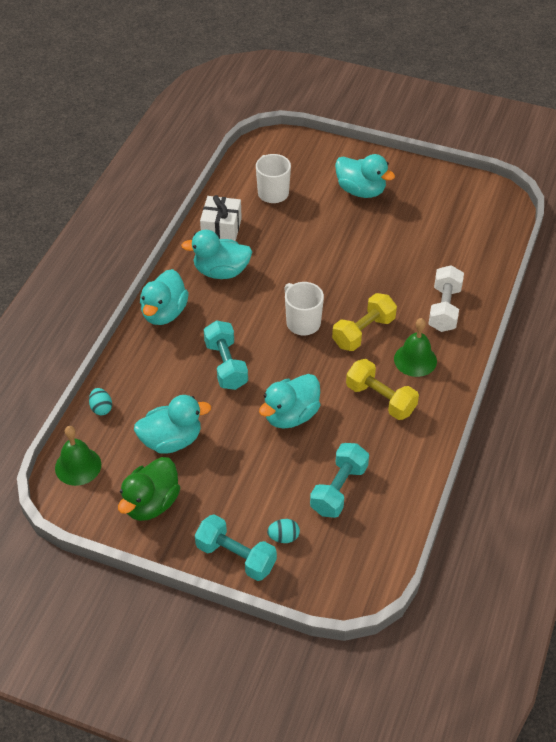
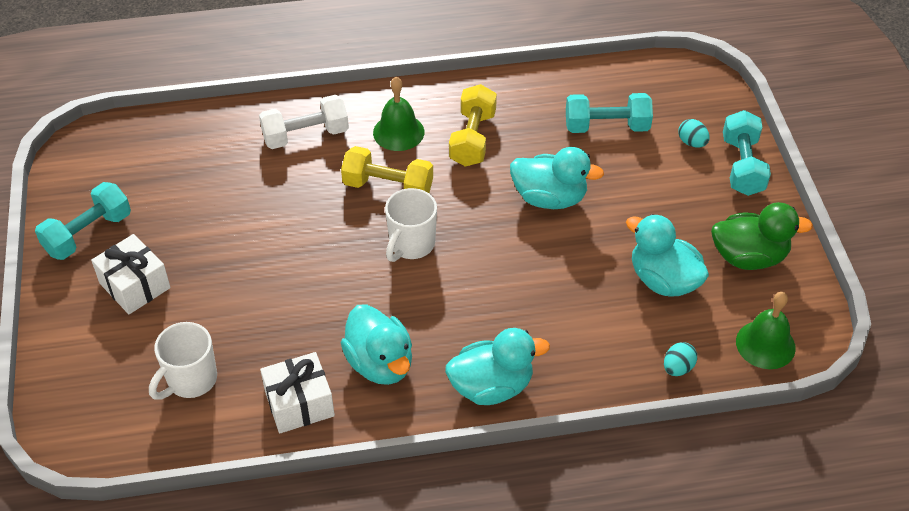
camera: 120 degrees left, 0 degrees up
turquoise dumbbell [204,321,248,390] -> turquoise dumbbell moved to [35,182,131,260]
turquoise duck [335,154,395,198] -> white gift [91,234,171,314]

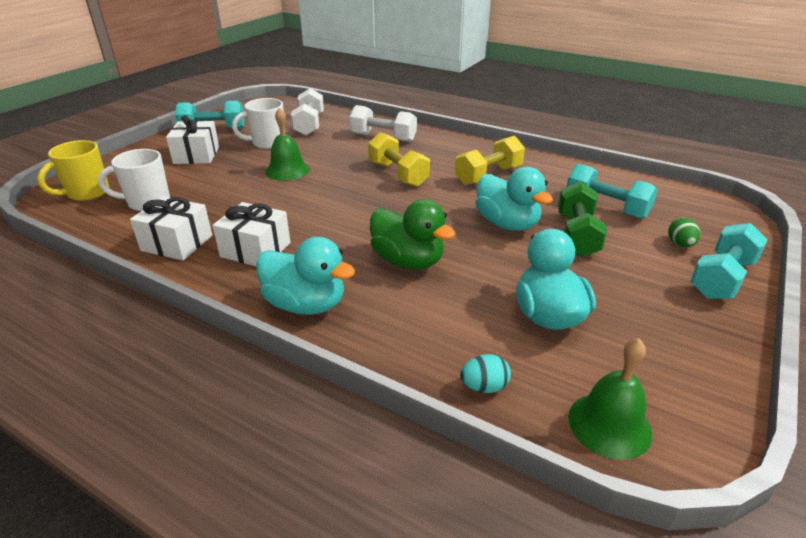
camera: 40 degrees right, 15 degrees down
turquoise duck [341,304,412,385] -> white gift [212,202,291,266]
green bell [373,77,424,151] -> green bell moved to [265,108,310,181]
white mug [385,188,437,262] -> white mug moved to [232,98,284,149]
turquoise egg [678,119,710,147] -> green egg [668,218,700,247]
green duck [711,202,813,270] -> green duck moved to [370,199,456,269]
none -> yellow mug [37,140,109,201]
none -> white dumbbell [291,88,324,136]
none -> green dumbbell [558,181,607,257]

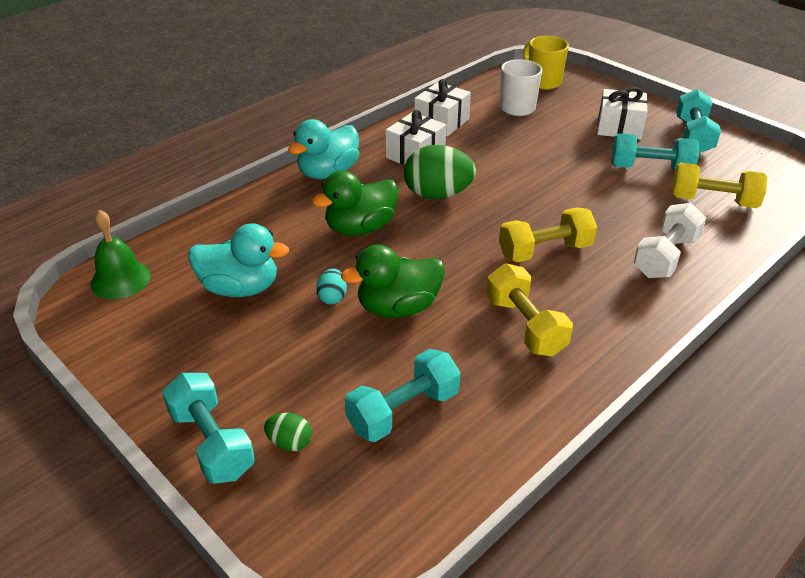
camera: 105 degrees right, 5 degrees up
white mug [232,98,284,149] -> turquoise dumbbell [611,133,699,171]
green bell [265,108,310,181] -> none
white dumbbell [291,88,324,136] -> yellow dumbbell [671,163,767,208]
turquoise egg [460,354,511,393] -> turquoise egg moved to [316,268,347,304]
turquoise duck [475,167,553,231] -> green duck [341,244,445,318]
green dumbbell [558,181,607,257] -> none
none -> green egg [404,145,476,199]

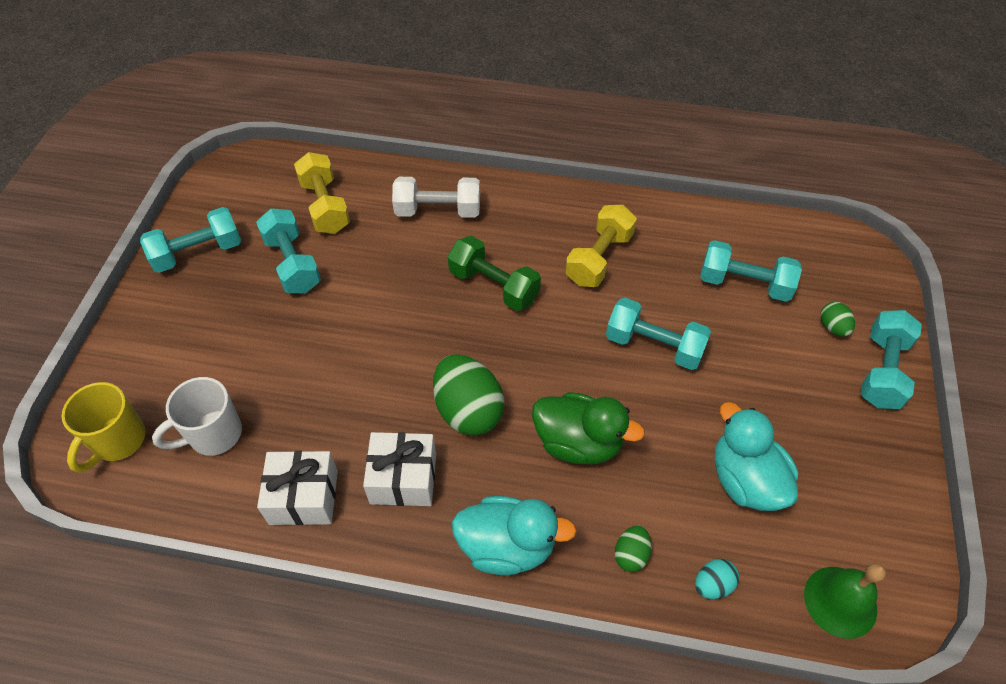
camera: 125 degrees left, 15 degrees up
turquoise egg [316,268,347,304] -> turquoise egg moved to [695,559,739,599]
green duck [341,244,445,318] -> turquoise dumbbell [606,298,711,370]
yellow dumbbell [499,207,597,262] -> green dumbbell [448,236,541,311]
white gift [597,87,648,140] -> none
none -> green egg [614,525,652,572]

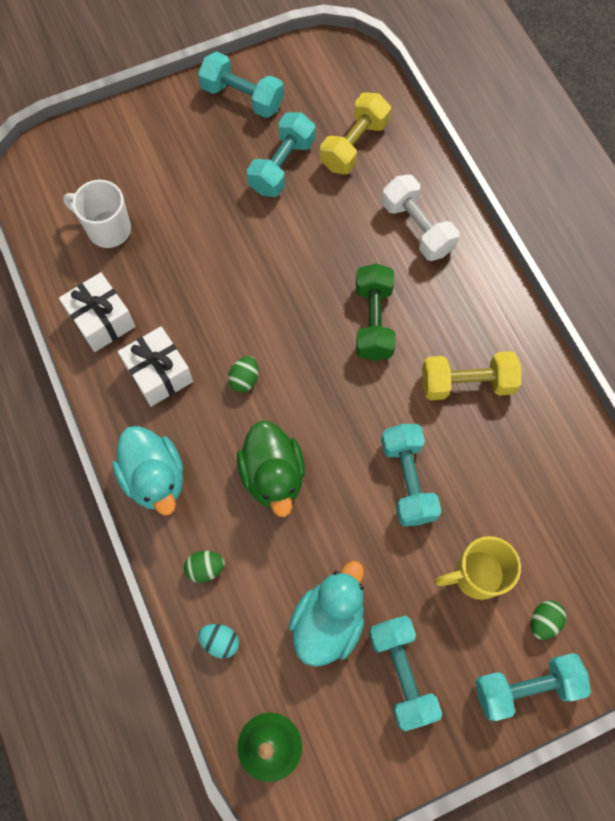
camera: 55 degrees right, 15 degrees up
yellow mug [62,382,146,473] -> yellow mug moved to [435,536,521,600]
green egg [433,354,504,436] -> green egg [228,356,259,392], size x0.49
turquoise dumbbell [700,240,802,302] -> turquoise dumbbell moved to [369,616,442,731]

